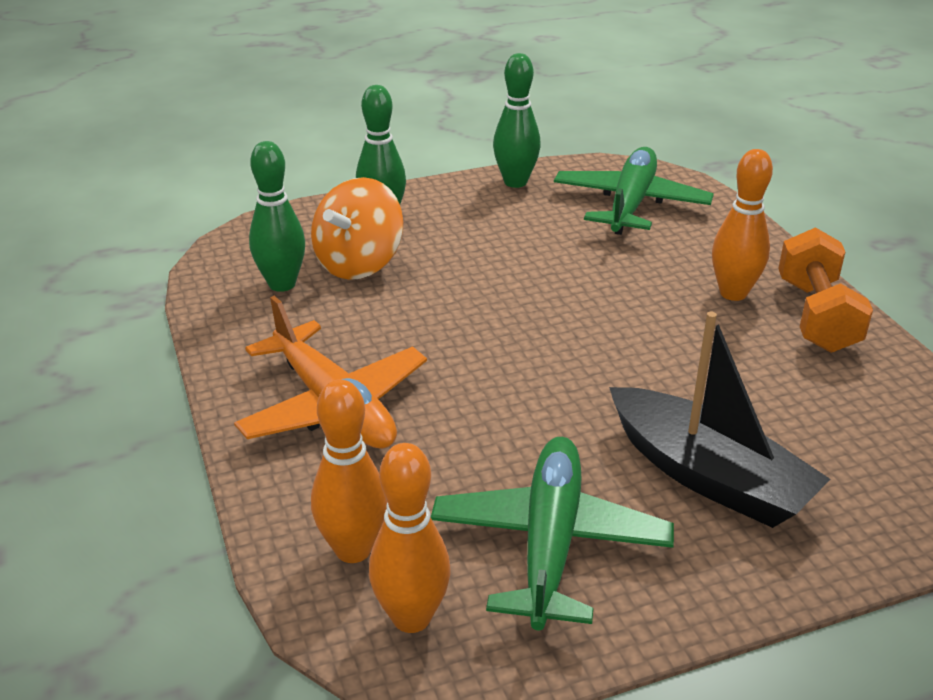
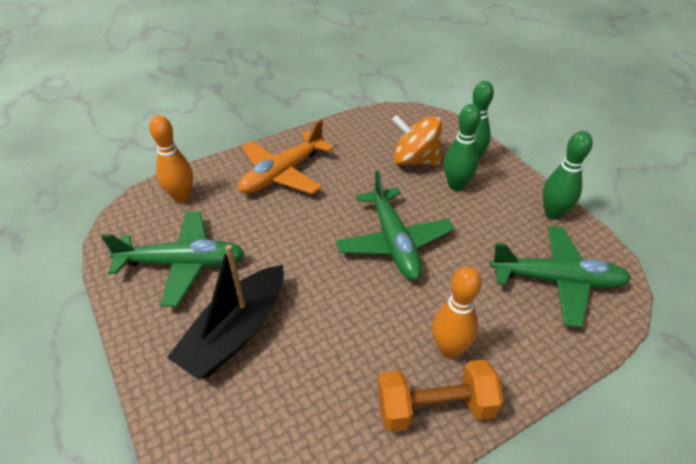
camera: 80 degrees right, 10 degrees up
green bowling pin [249,141,305,292] -> green bowling pin moved to [444,104,481,191]
orange bowling pin [369,443,450,633] -> none
none -> green plane [336,171,454,280]

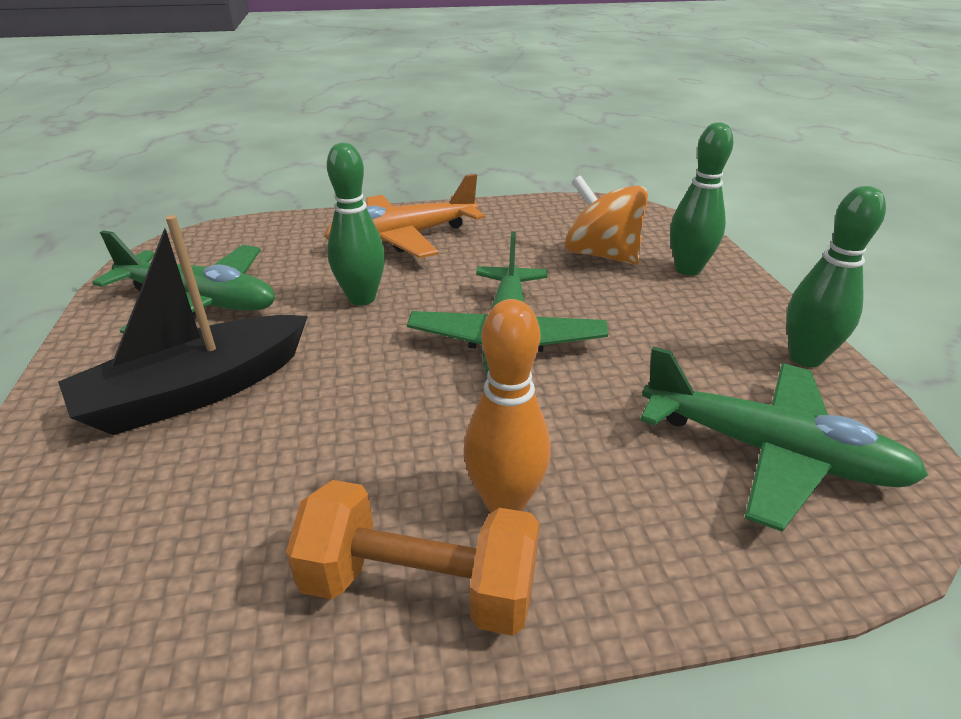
camera: 20 degrees right, 10 degrees down
orange bowling pin [149,115,193,203] -> none
green bowling pin [444,104,481,191] -> green bowling pin moved to [327,143,385,305]

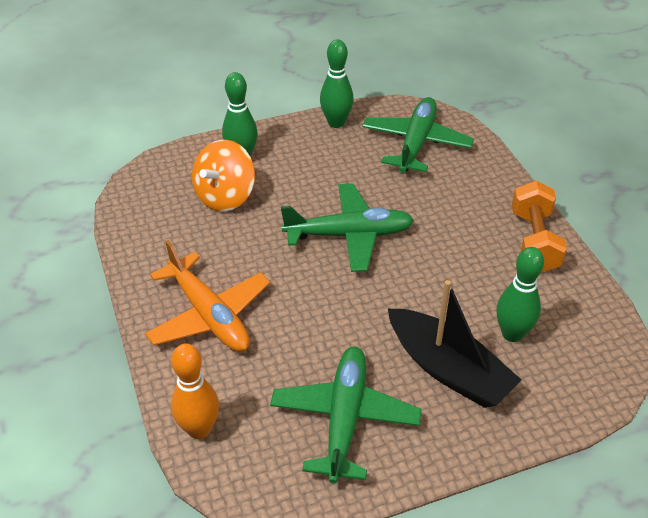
camera: 100 degrees left, 10 degrees up
green bowling pin [327,143,385,305] -> green bowling pin moved to [496,247,544,342]
orange bowling pin [464,299,551,513] -> orange bowling pin moved to [171,343,219,439]

